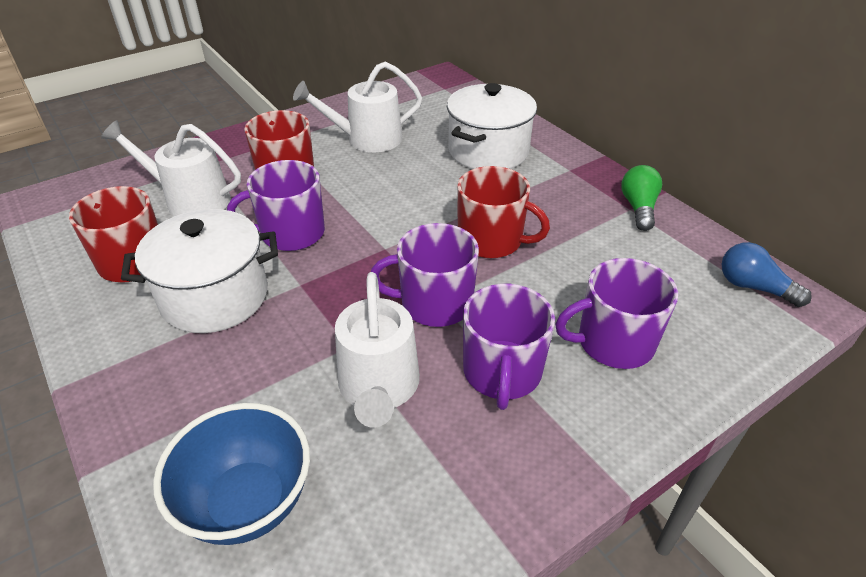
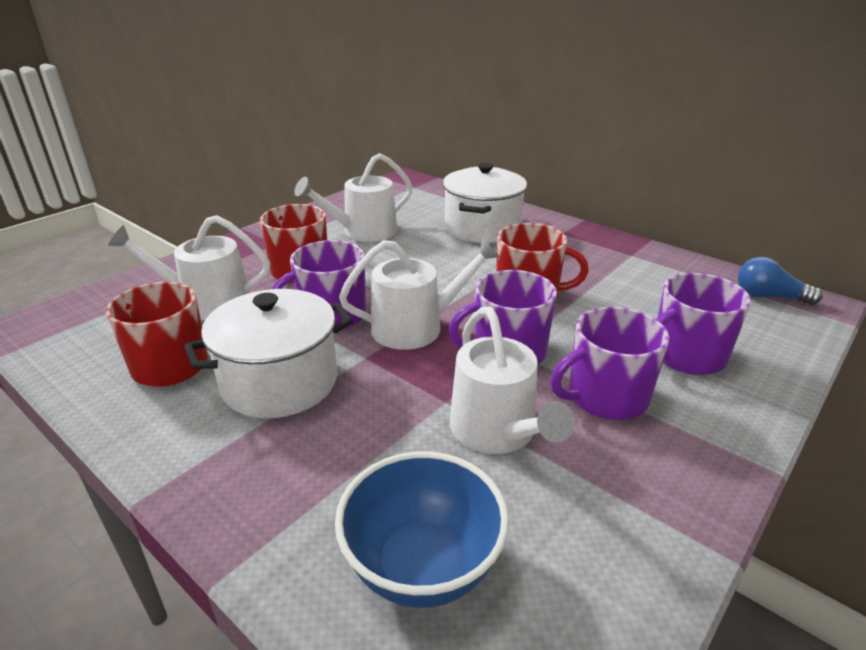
camera: 15 degrees left, 10 degrees down
purple mug [463,284,555,410] -> purple mug turned 75 degrees clockwise [550,307,669,420]
green light bulb [621,165,663,231] -> none
none -> white watering can [339,238,500,350]

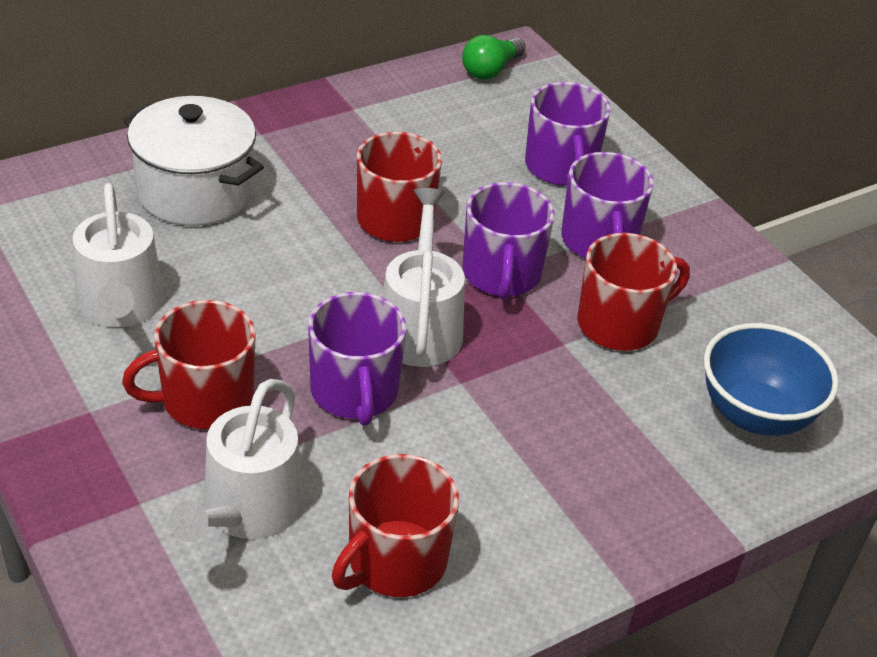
camera: 75 degrees left, 10 degrees up
white pot [184,289,353,418] -> none
white watering can [450,307,575,454] -> red mug [577,233,690,351]
blue light bulb [738,257,823,305] -> green light bulb [462,35,526,80]

